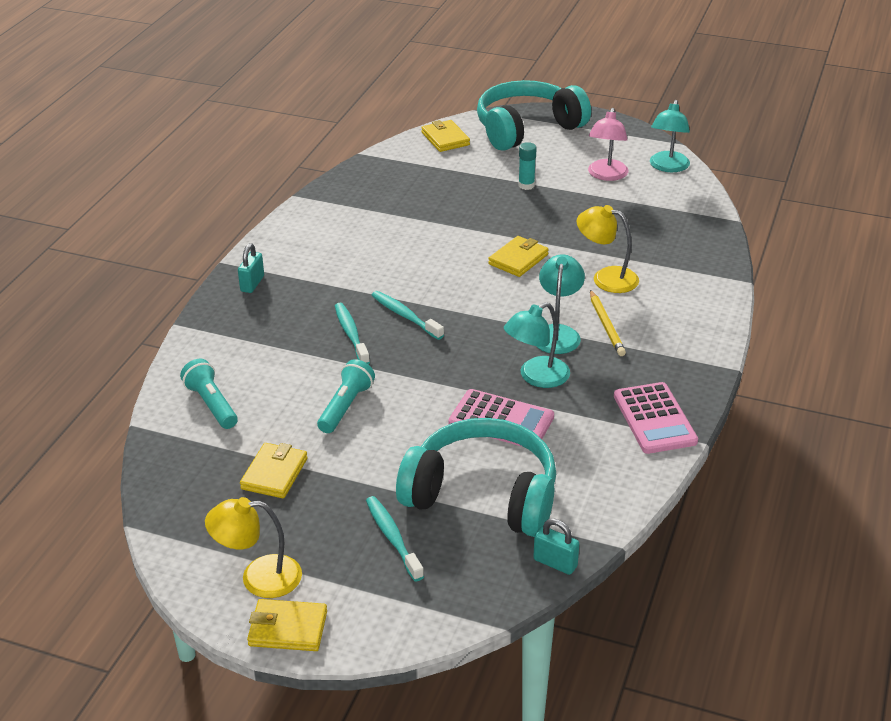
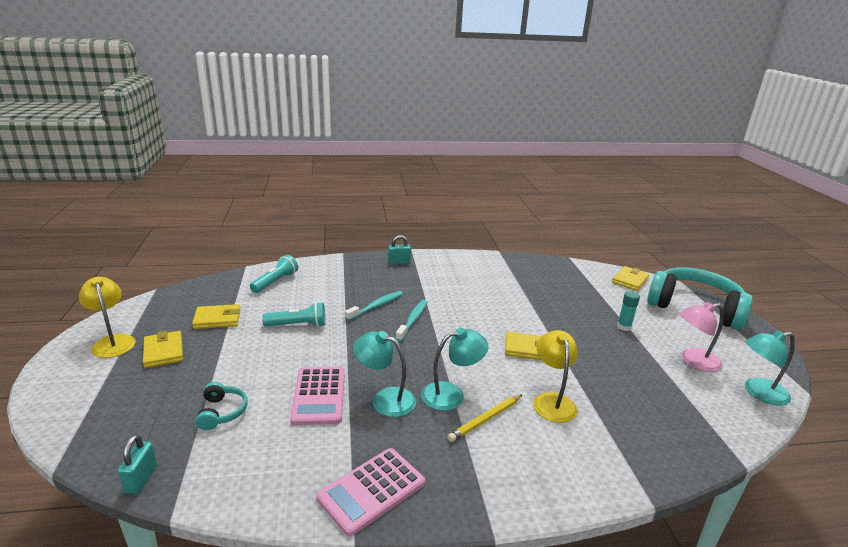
camera: 60 degrees right, 10 degrees down
yellow wallet [247,599,327,651] -> yellow wallet moved to [143,331,183,368]
turquoise toothbrush [366,496,424,581] -> none
turquoise headphones [396,418,556,537] -> turquoise headphones [196,382,248,430], size x0.41

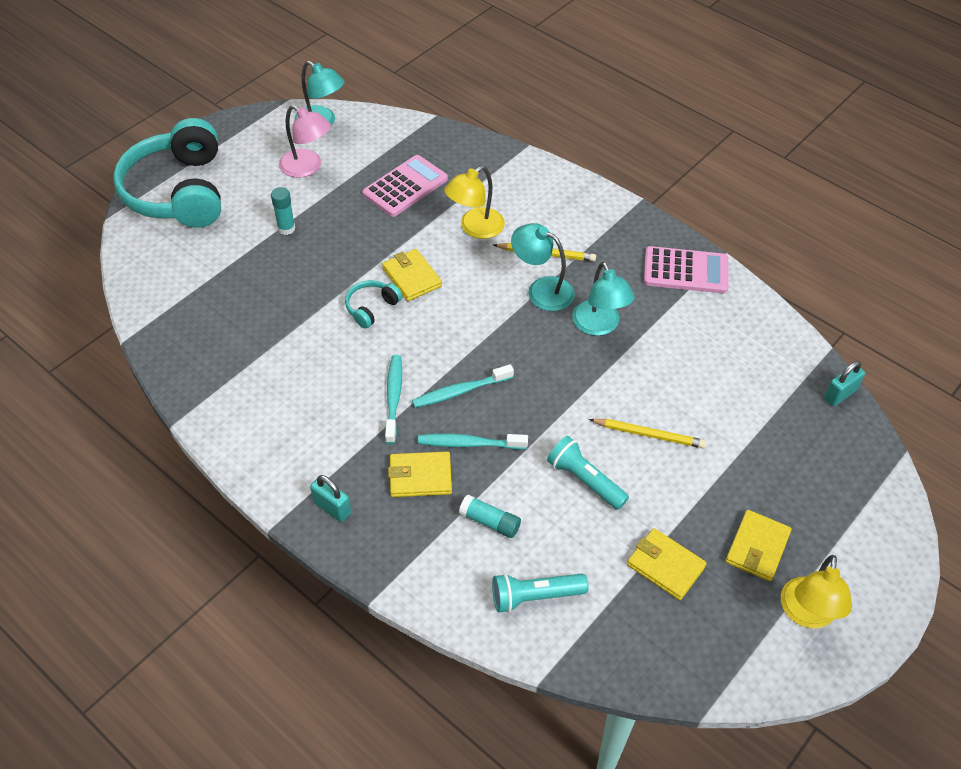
camera: 130 degrees left, 25 degrees up
turquoise headphones [196,382,248,430] -> turquoise headphones moved to [345,280,402,329]
pink calculator [290,367,345,425] -> pink calculator moved to [362,155,448,217]
yellow wallet [612,266,650,291] -> yellow wallet moved to [388,451,452,497]
none -> turquoise toothbrush [385,355,402,444]
none -> turquoise glue stick [459,494,521,538]
none -> yellow pencil [589,419,706,448]

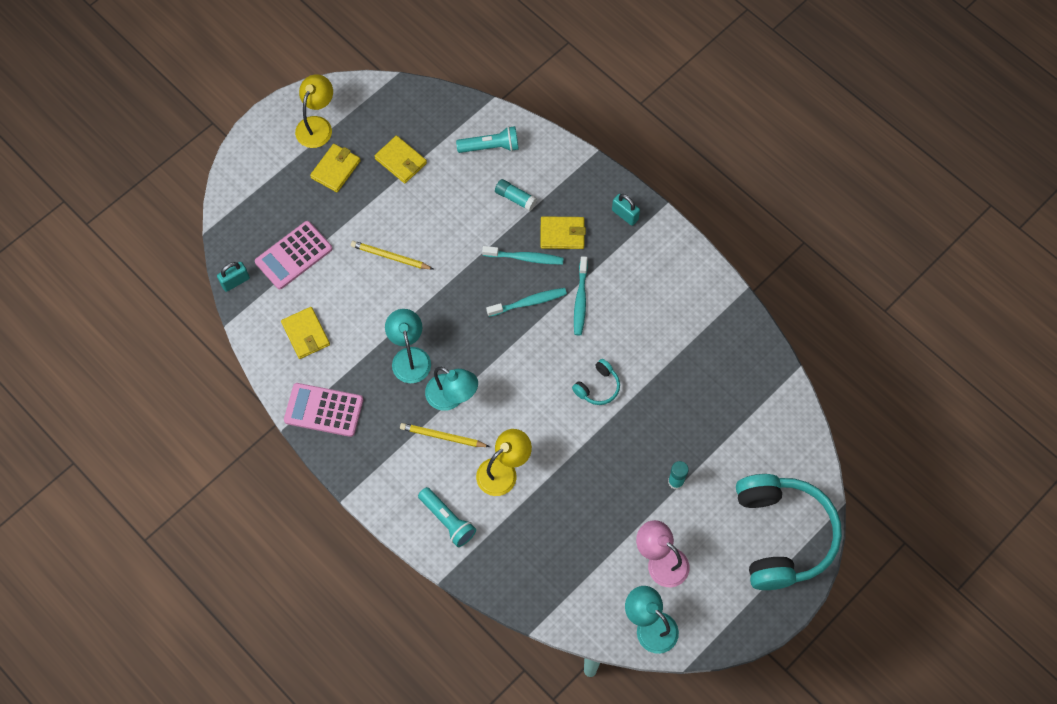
camera: 175 degrees left, 15 degrees up
pink calculator [362,155,448,217] -> pink calculator moved to [255,221,332,289]
yellow wallet [382,249,442,301] -> yellow wallet moved to [281,307,330,359]
turquoise flashlight [547,436,629,510] -> turquoise flashlight moved to [418,487,476,547]

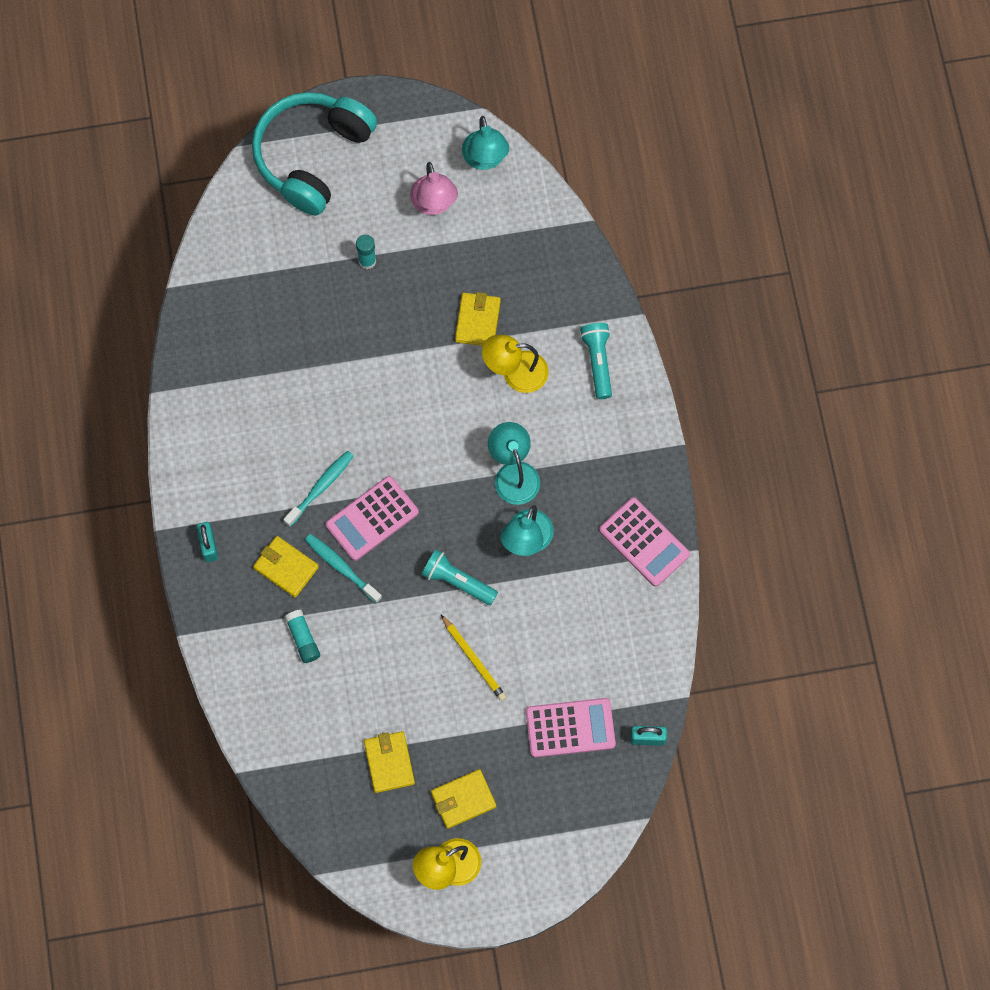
camera: 145 degrees left, 5 degrees up
yellow wallet [281,307,330,359] -> yellow wallet moved to [455,292,501,346]
yellow pencil [400,423,490,447] -> none
turquoise flashlight [456,126,518,153] -> turquoise flashlight moved to [422,550,498,605]
turquoise toothbrush [486,288,567,317] -> pink calculator [326,476,419,561]
turquoise headphones [572,359,620,405] -> none

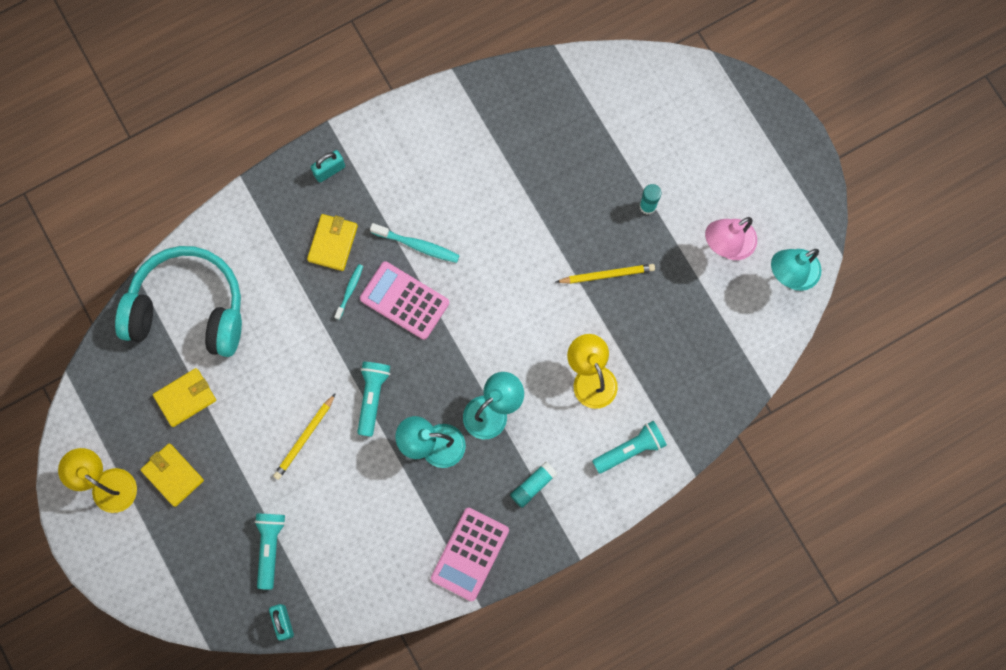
camera: 70 degrees right, 5 degrees up
turquoise headphones [252,92,377,216] -> turquoise headphones moved to [115,246,242,357]
turquoise glue stick [285,610,320,663] -> turquoise glue stick moved to [510,461,557,508]
turquoise toothbrush [305,534,382,603] -> turquoise toothbrush [334,264,363,320], size x0.64
yellow wallet [455,292,501,346] -> none
pink calculator [526,698,616,758] -> turquoise flashlight [254,513,286,590]
none -> yellow pencil [556,264,655,284]

